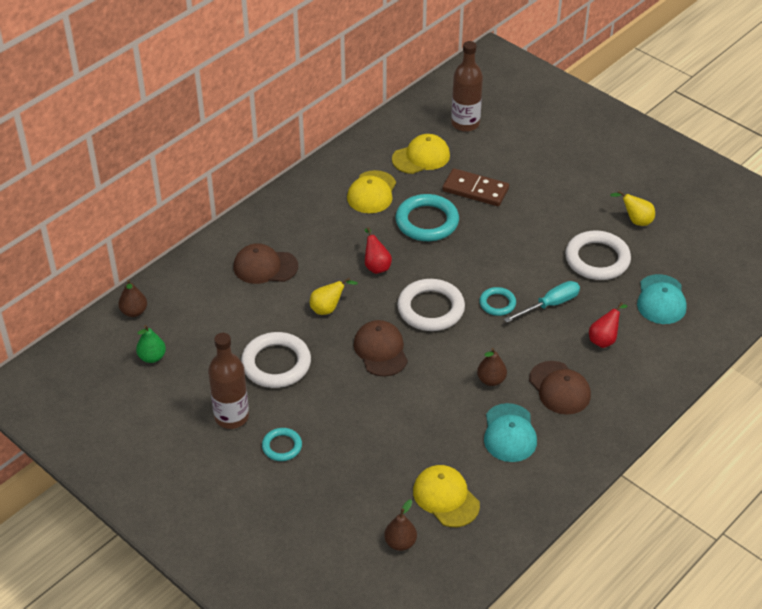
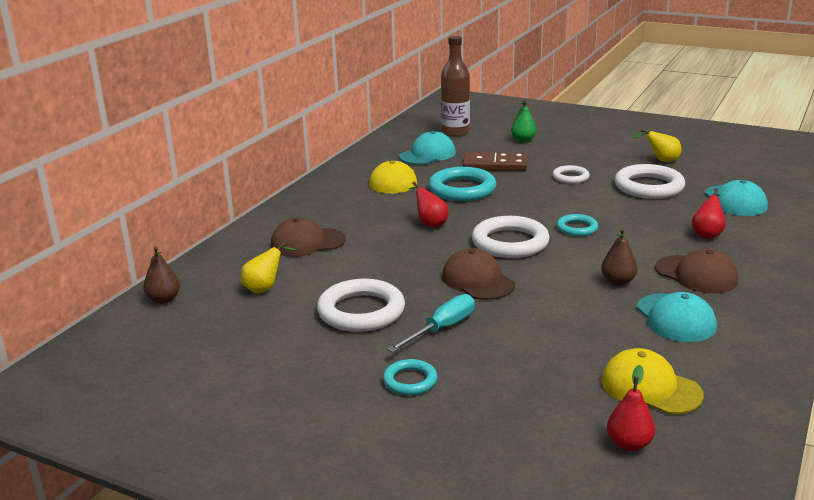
camera: 15 degrees left, 20 degrees down
green pear [136,325,166,363] -> green pear moved to [511,99,536,142]
brown bottle [208,333,249,429] -> none
yellow pear [310,278,358,315] -> yellow pear moved to [241,241,296,293]
brown pear [384,500,417,551] -> red pear [607,365,655,451]
yellow cap [392,134,450,174] -> turquoise cap [399,131,456,165]
turquoise screwdriver [504,281,580,322] -> turquoise screwdriver moved to [388,294,475,352]
none -> white ring [553,165,590,184]

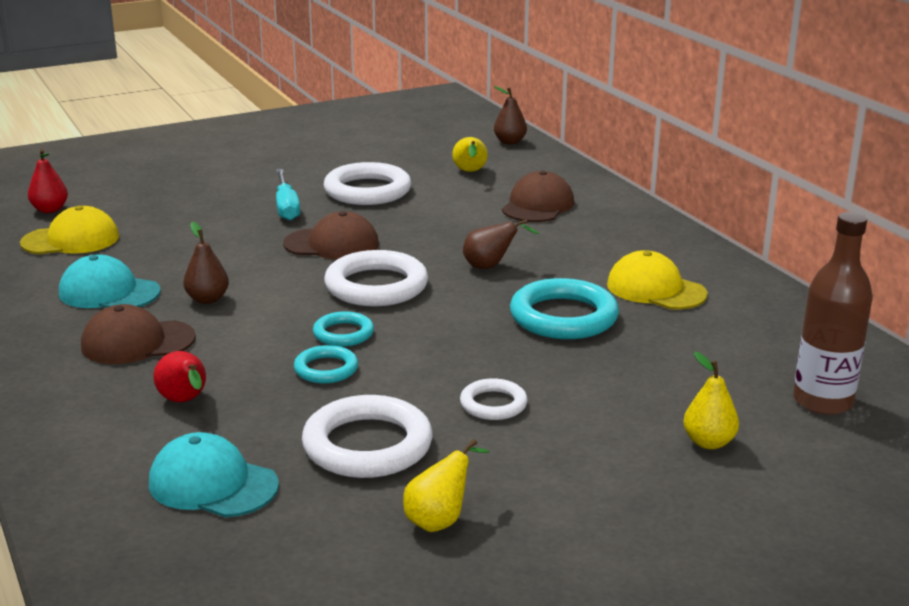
camera: 125 degrees right, 0 degrees up
turquoise ring [383,359,437,395] -> turquoise ring moved to [294,345,358,383]
turquoise cap [399,131,456,165] -> none
red pear [409,182,449,228] -> brown pear [463,219,540,269]
brown domino [463,152,527,171] -> none
green pear [511,99,536,142] -> yellow pear [683,352,739,449]

